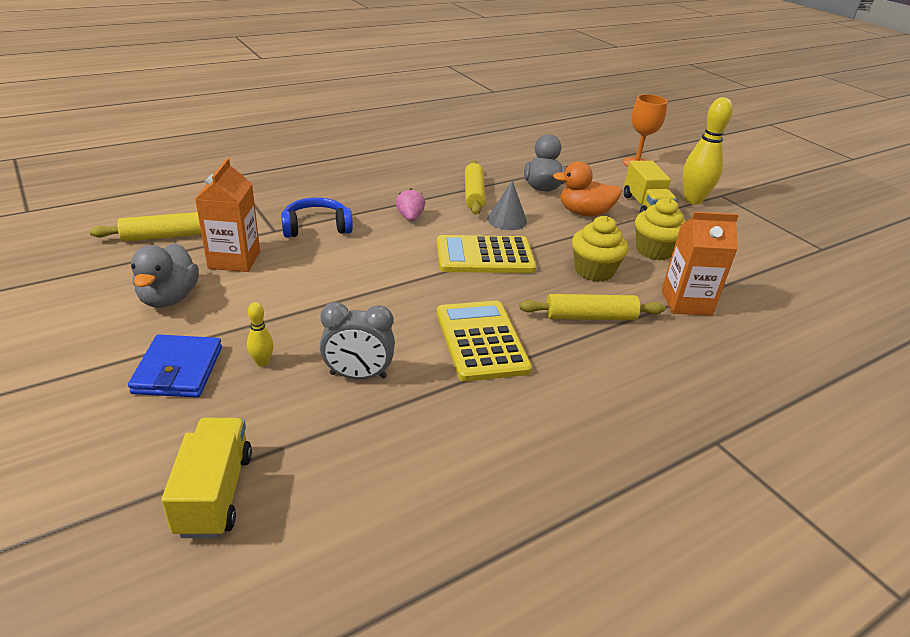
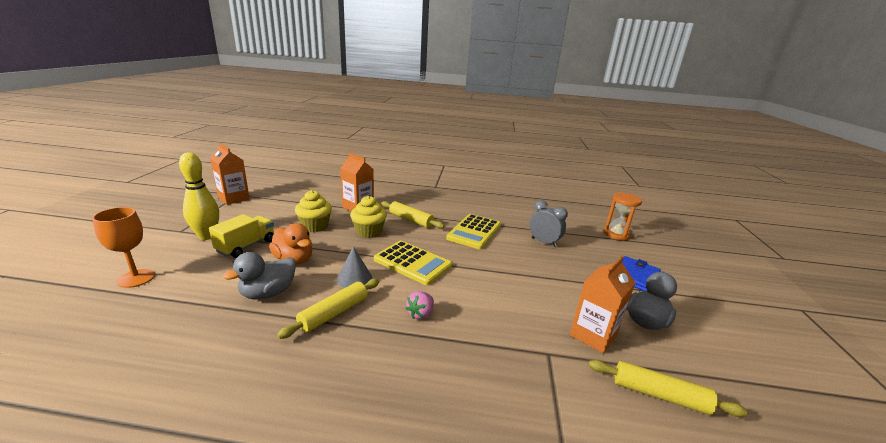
camera: 140 degrees left, 10 degrees down
yellow truck [161,418,252,538] -> orange hourglass [604,193,642,241]
yellow bowling pin [247,302,274,367] -> none
blue headphones [281,198,353,238] -> none
none -> orange carton [210,143,250,205]

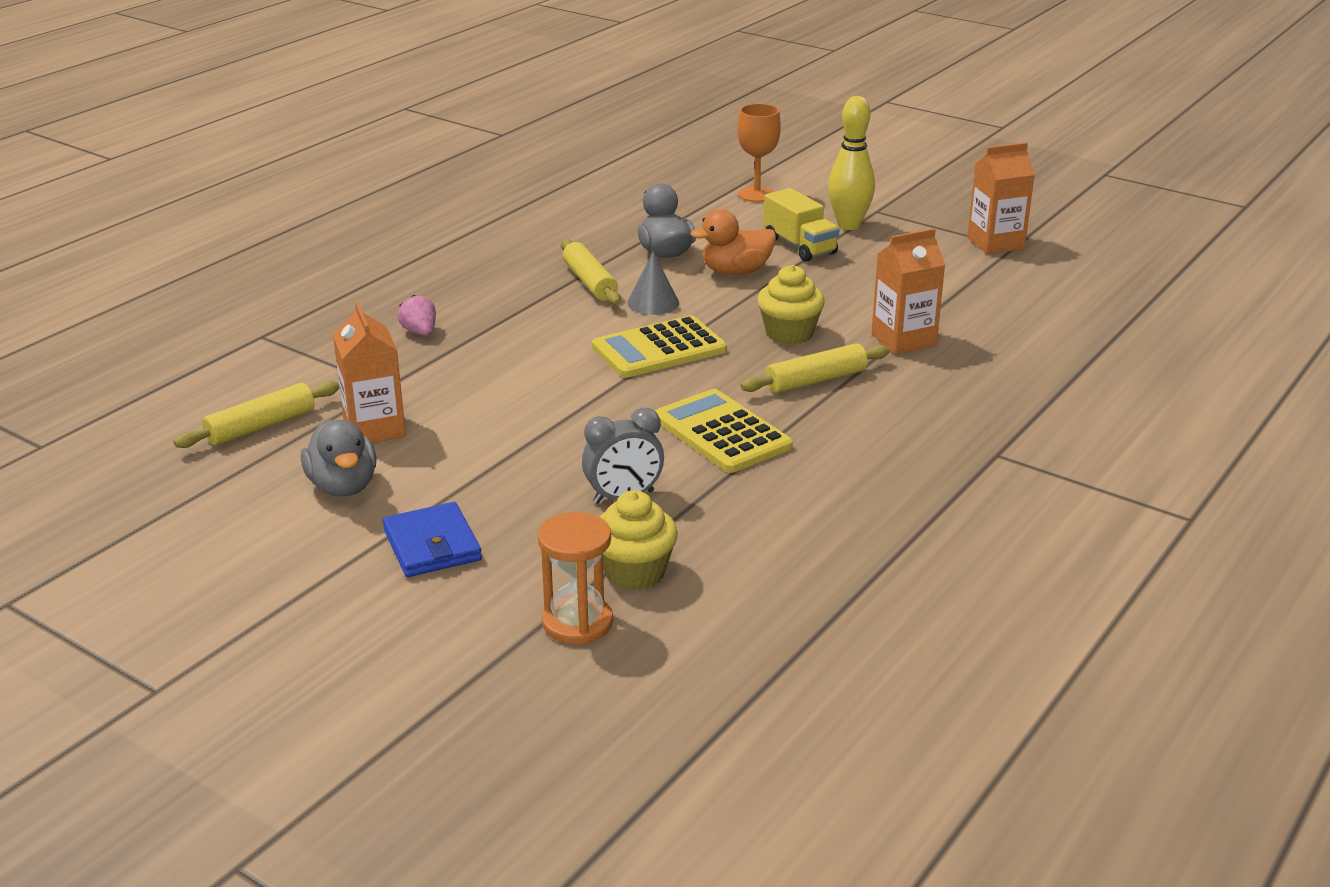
camera: 120 degrees right, 5 degrees up
yellow cupcake [295,190,332,232] -> yellow cupcake moved to [600,490,678,590]
pink strawberry [405,291,434,320] -> pink strawberry moved to [398,295,436,336]

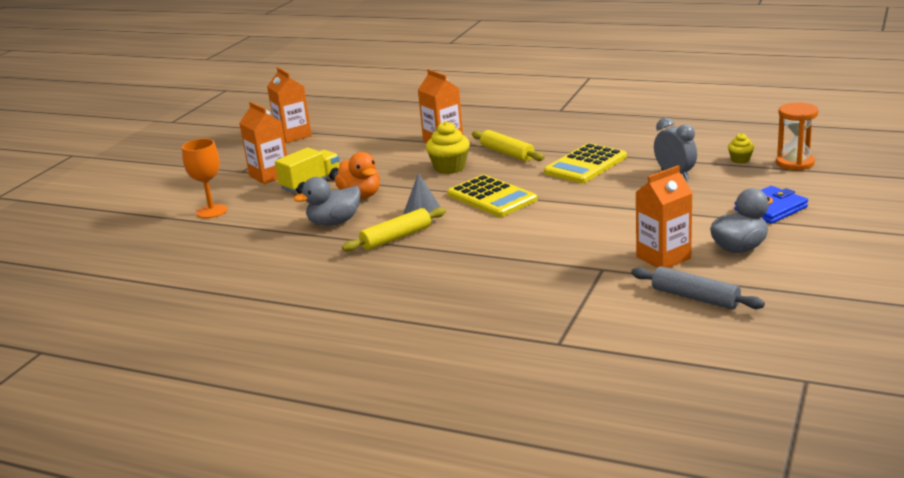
camera: 100 degrees left, 5 degrees down
yellow rolling pin [174,381,339,448] -> grey rolling pin [631,267,765,310]
pink strawberry [398,295,436,336] -> none
yellow cupcake [600,490,678,590] -> yellow cupcake [728,133,754,164], size x0.56
yellow bowling pin [828,96,875,230] -> orange carton [239,102,287,184]

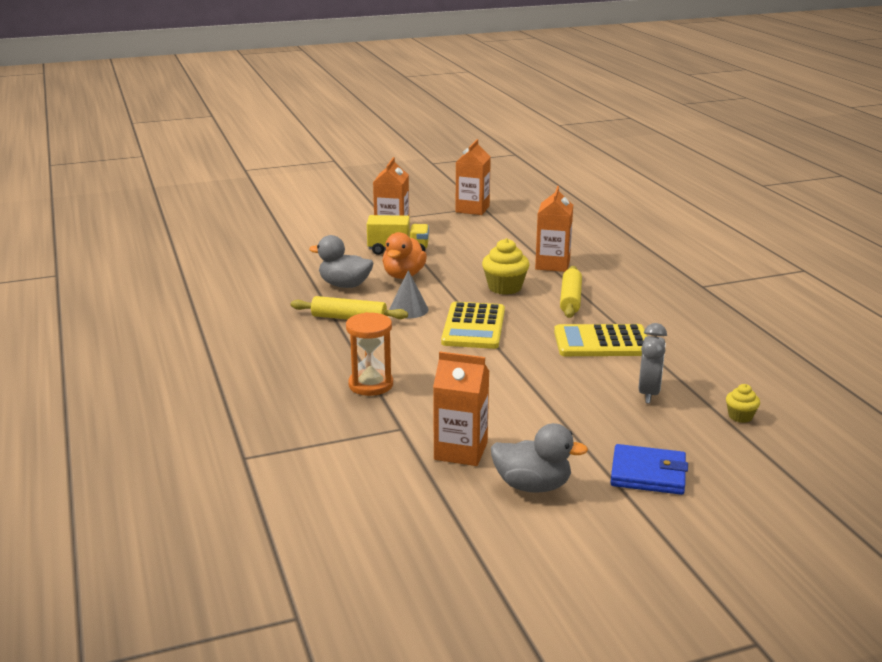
camera: 45 degrees right, 0 degrees up
orange goblet [182,138,227,218] -> none
grey rolling pin [631,267,765,310] -> none
orange hourglass [776,102,818,171] -> orange hourglass moved to [346,312,393,396]

